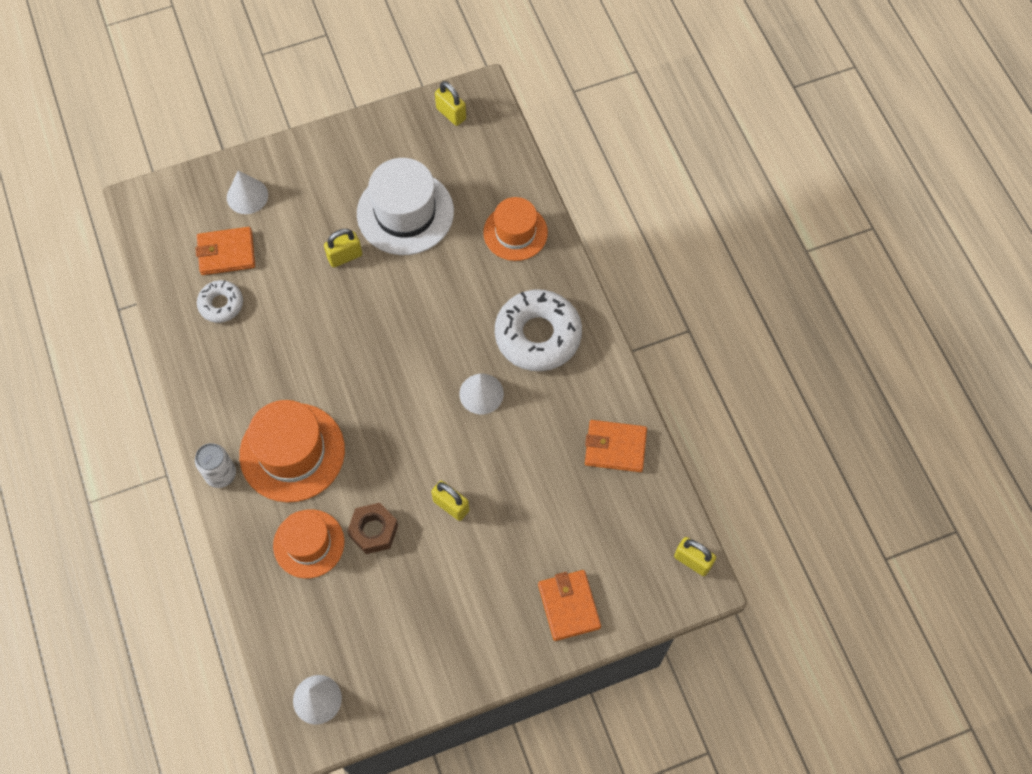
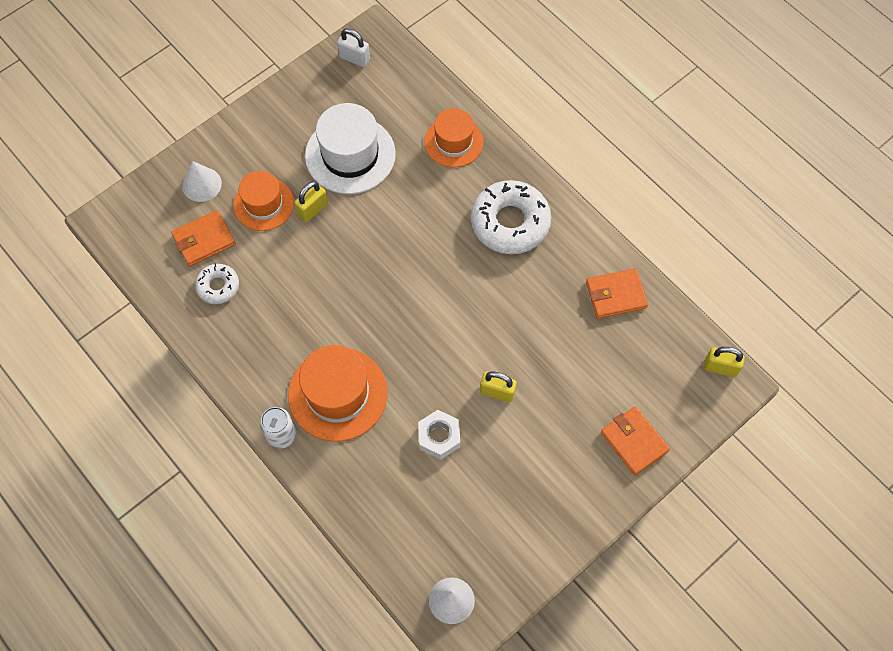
camera: 20 degrees left, 0 degrees up
orange hat [273,509,345,578] -> orange hat moved to [233,171,294,231]
brown nut [347,503,398,554] -> white nut [418,410,460,460]
yellow padlock [435,81,466,126] -> white padlock [337,28,370,67]
white cone [460,374,504,414] -> none

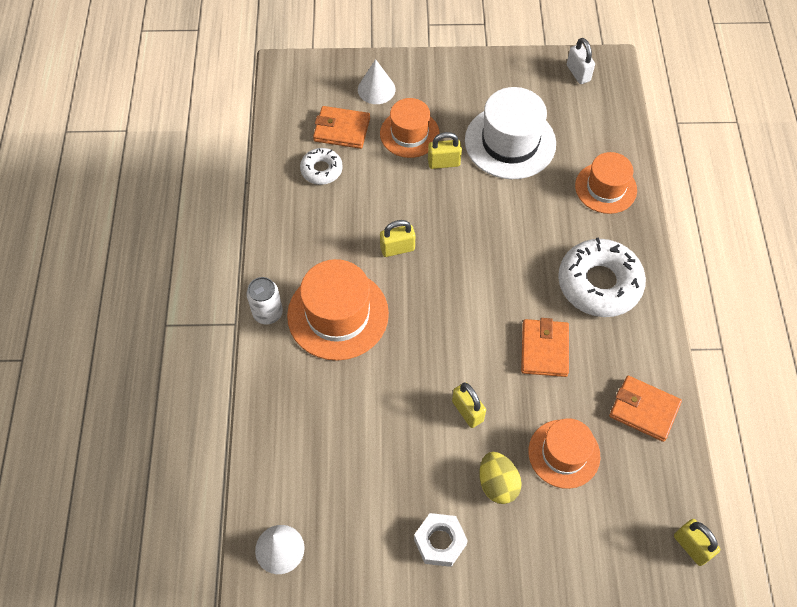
camera: 40 degrees right, 5 degrees down
white nut [418,410,460,460] -> white nut moved to [414,513,468,567]
orange wallet [601,406,670,475] -> orange wallet moved to [521,318,569,377]
none -> yellow padlock [380,220,415,257]
none -> yellow egg [479,452,522,504]
none -> orange hat [528,418,600,489]

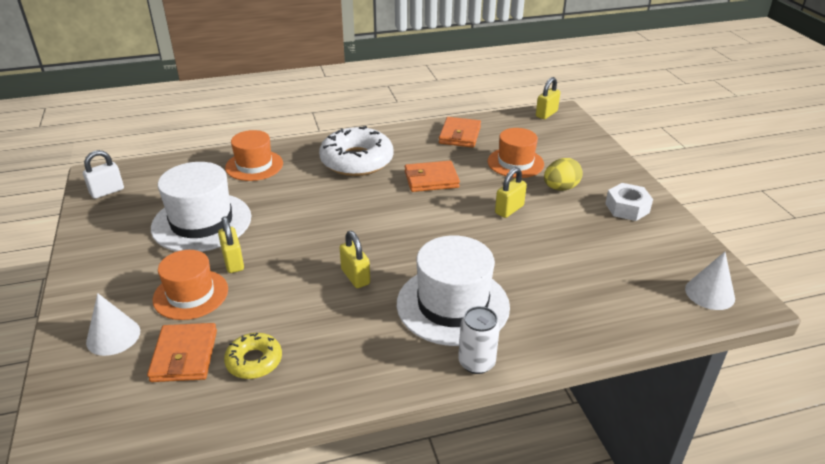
camera: 105 degrees left, 25 degrees down
orange hat [287,259,389,361] -> white hat [397,235,510,346]
white donut [300,148,343,185] -> yellow donut [224,333,282,379]

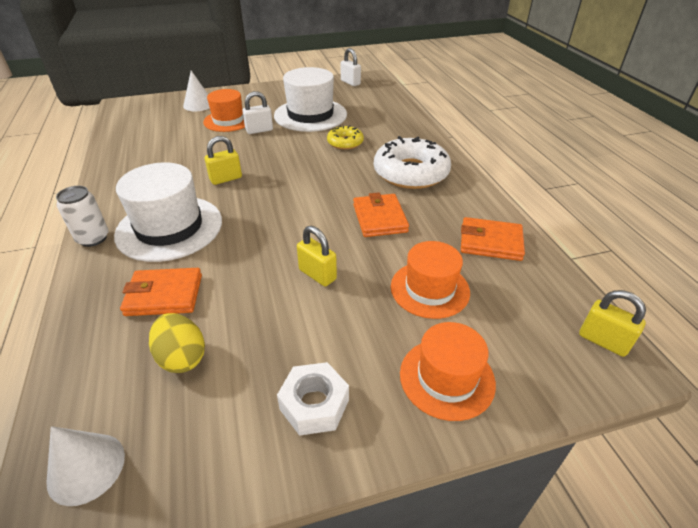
camera: 90 degrees right, 5 degrees up
orange wallet [147,323,217,382] -> orange wallet moved to [120,268,202,316]
yellow padlock [218,217,244,273] -> white padlock [242,91,273,134]
yellow donut [224,333,282,379] -> yellow donut moved to [327,125,364,150]
orange hat [225,130,283,181] -> orange hat moved to [400,322,496,421]
yellow egg [544,158,583,191] -> yellow egg moved to [149,313,205,373]

